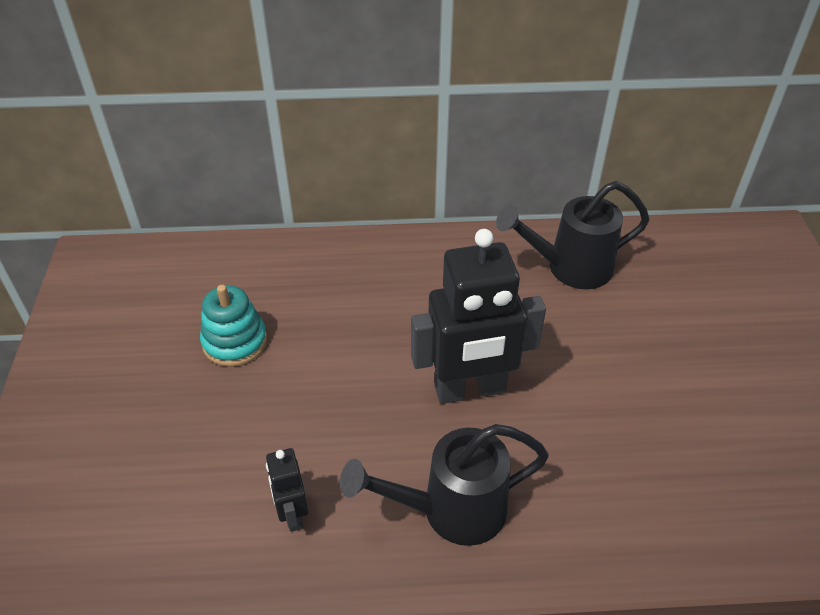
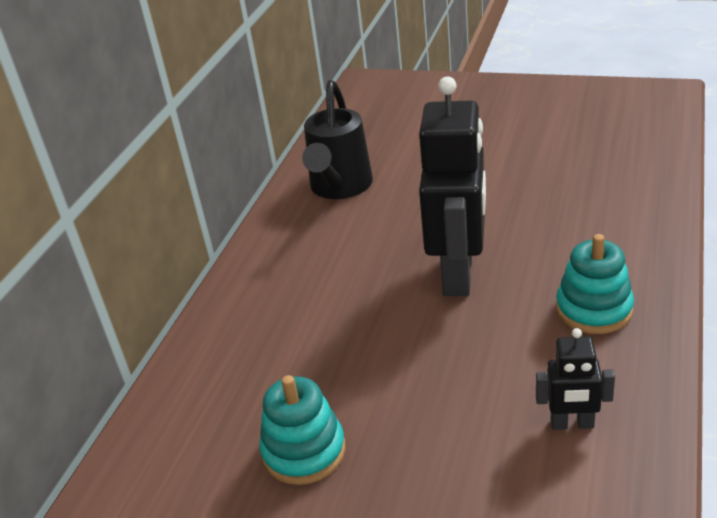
camera: 65 degrees left, 10 degrees down
black watering can [340,424,549,546] -> turquoise stacking toy [556,234,634,334]

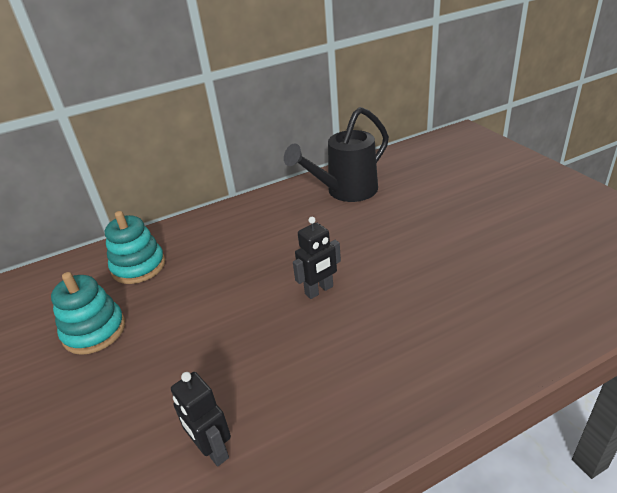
camera: 45 degrees right, 0 degrees up
black robot [419,77,486,296] -> black robot [293,217,341,299], size x0.48
turquoise stacking toy [556,234,634,334] -> turquoise stacking toy moved to [105,211,165,284]

